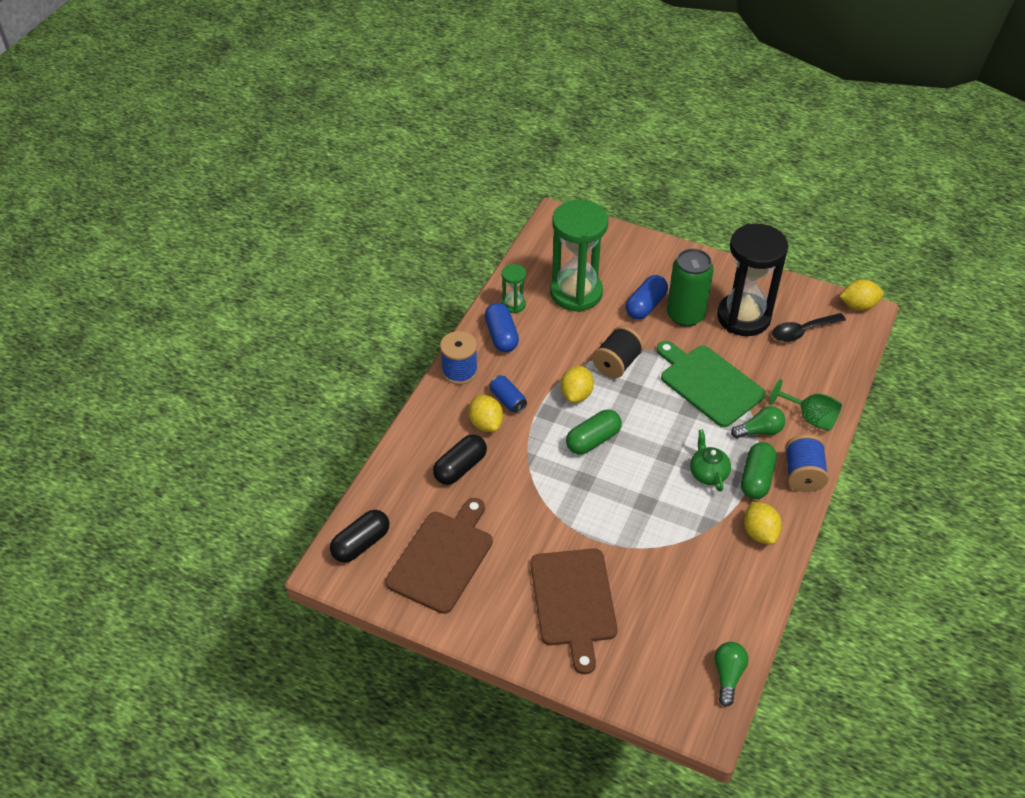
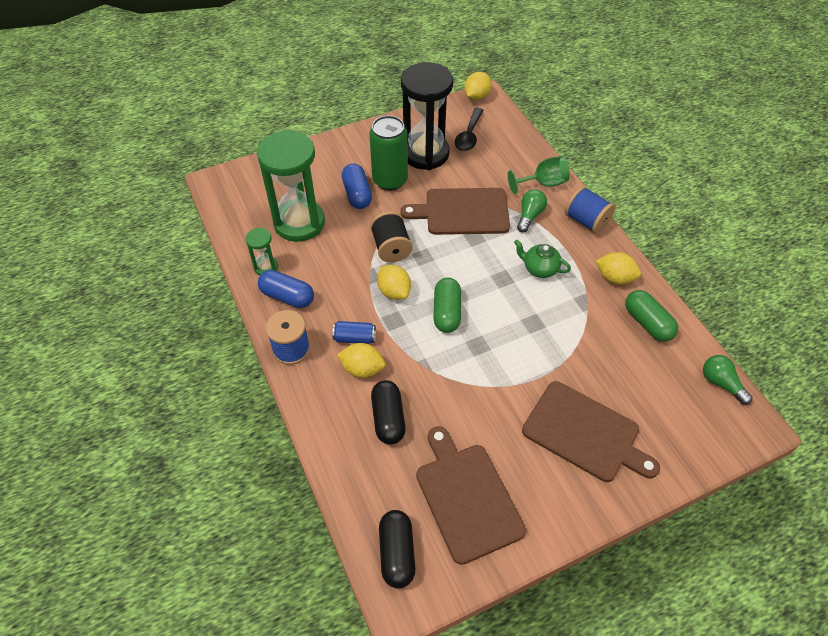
camera: 50 degrees left, 5 degrees up
green cutting board [656,341,766,427] -> brown cutting board [400,188,510,235]
green capsule [741,442,777,499] -> green capsule moved to [625,290,678,342]

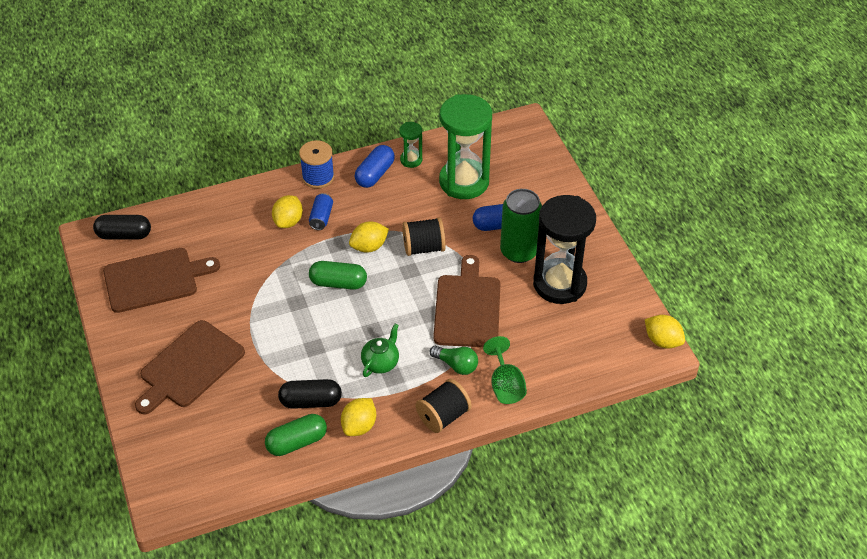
camera: 95 degrees right, 5 degrees down
black capsule [371,380,406,445] -> black capsule moved to [278,379,342,409]
black spoon [455,108,483,151] -> none
blue spool [565,186,616,234] -> black spool [416,379,472,433]
green light bulb [703,355,753,405] -> none

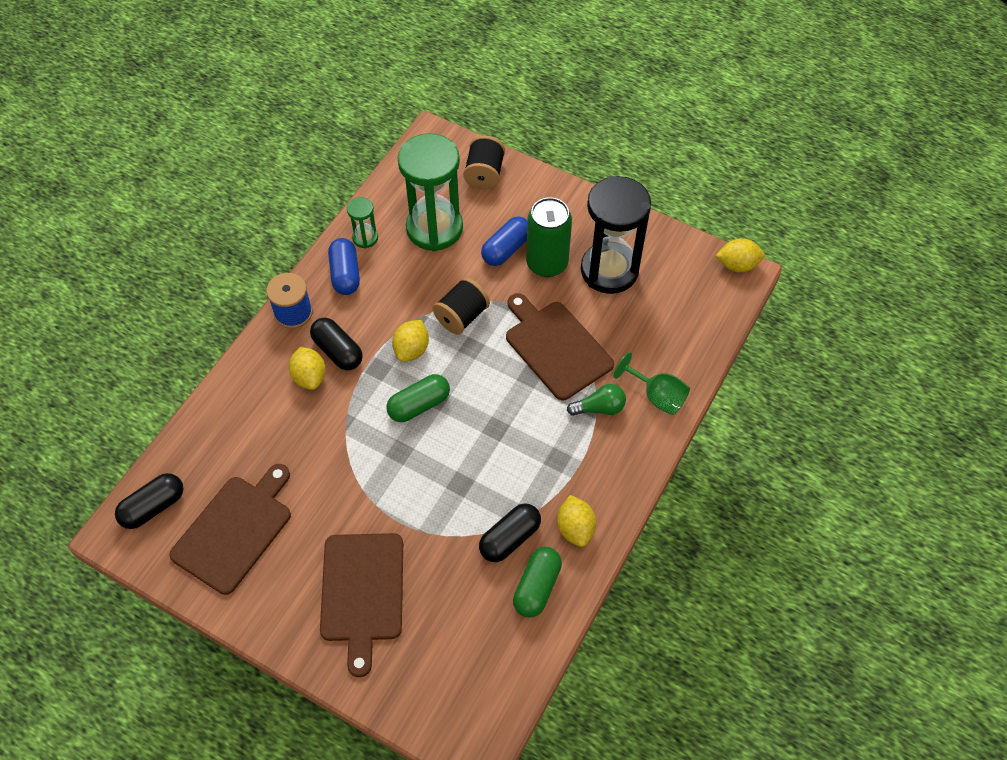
camera: 40 degrees left, 10 degrees up
blue can [309,193,333,230] -> black capsule [310,318,363,370]
green teapot [361,324,399,377] -> none
black spool [416,379,472,433] -> black spool moved to [463,135,505,190]

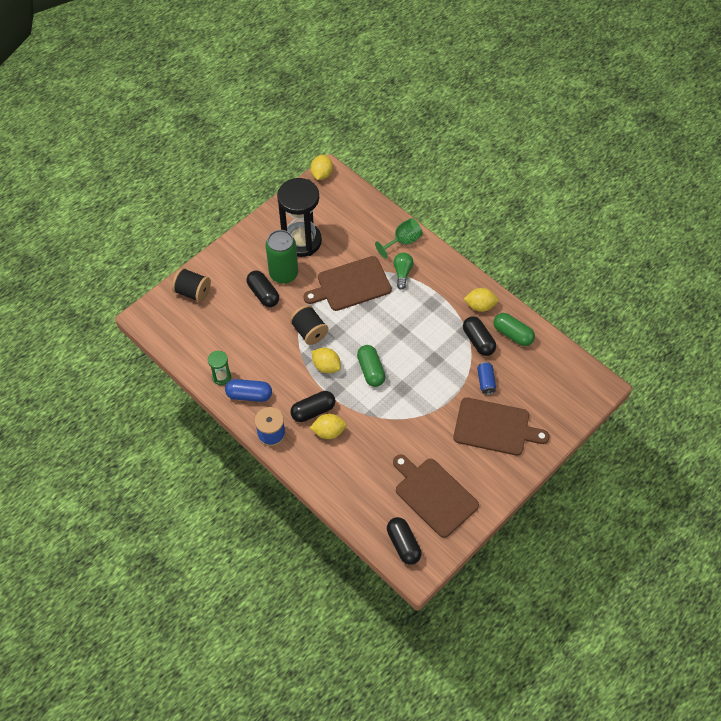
camera: 75 degrees left, 0 degrees up
green hourglass [398,133,463,251] -> none
blue capsule [481,216,527,266] -> black capsule [246,271,279,307]
none -> blue can [477,362,496,395]

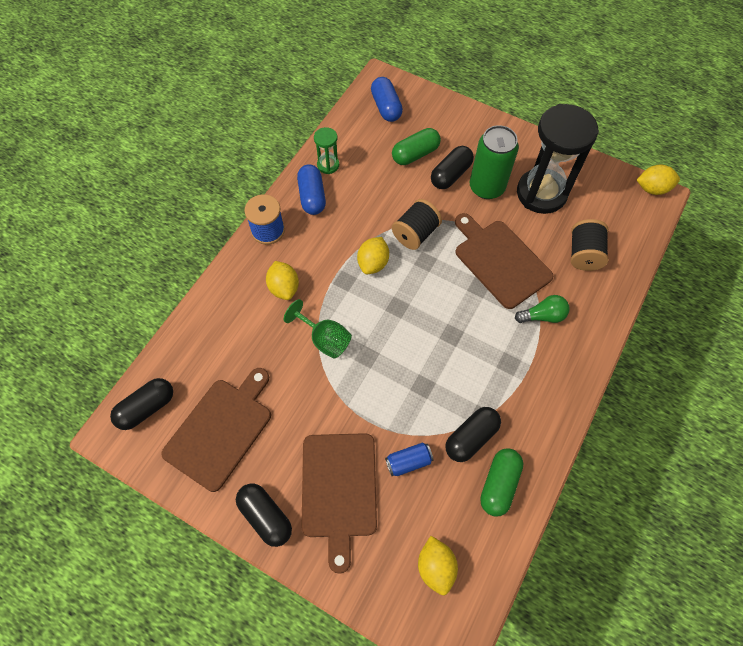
camera: 75 degrees right, 5 degrees up
black spool [172,268,211,302] -> black spool moved to [571,219,608,271]
black capsule [291,391,335,422] -> black capsule moved to [236,483,292,547]
green capsule [357,345,386,387] -> green capsule moved to [392,128,441,165]
green goblet [375,218,423,259] -> green goblet moved to [284,299,352,359]
yellow lemon [464,288,498,312] -> yellow lemon moved to [418,536,458,596]
none -> blue capsule [371,77,403,122]

